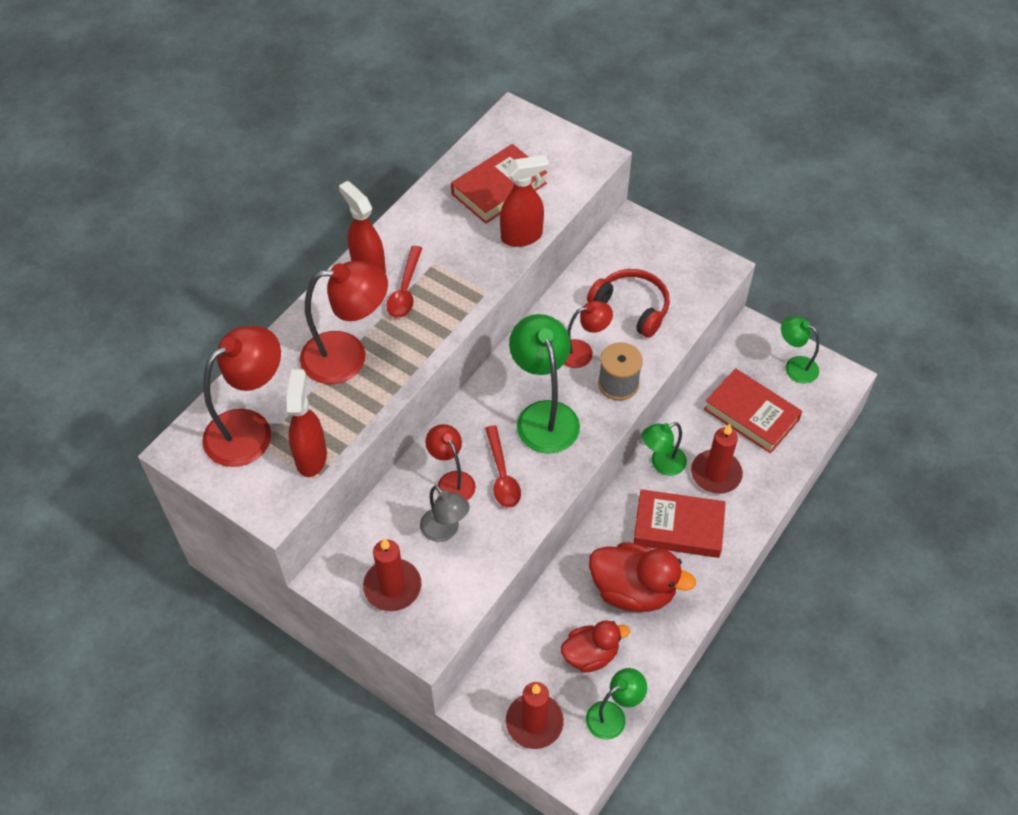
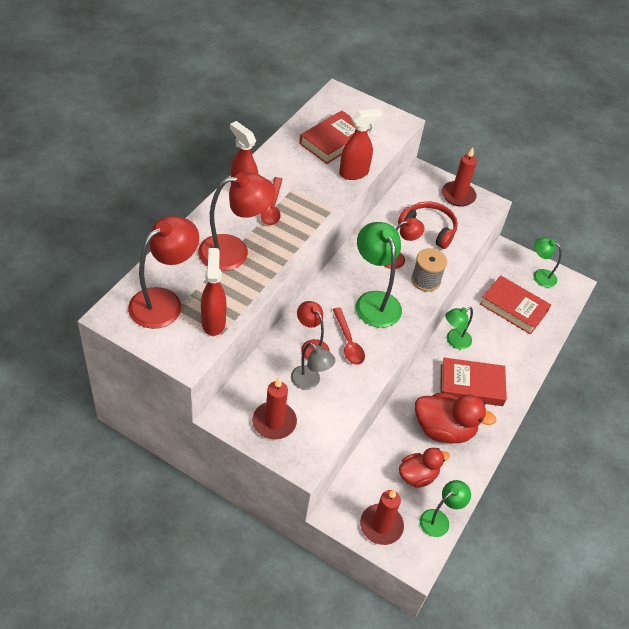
camera: 10 degrees left, 5 degrees down
red candle [691,424,743,494] -> red candle moved to [442,148,477,207]

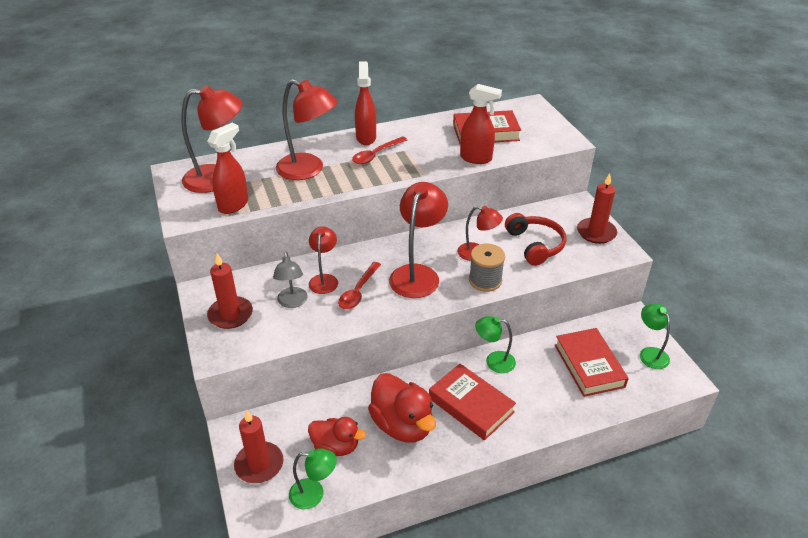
camera: 45 degrees right, 10 degrees down
green lamp [356,222,402,328] -> red lamp [389,182,448,298]

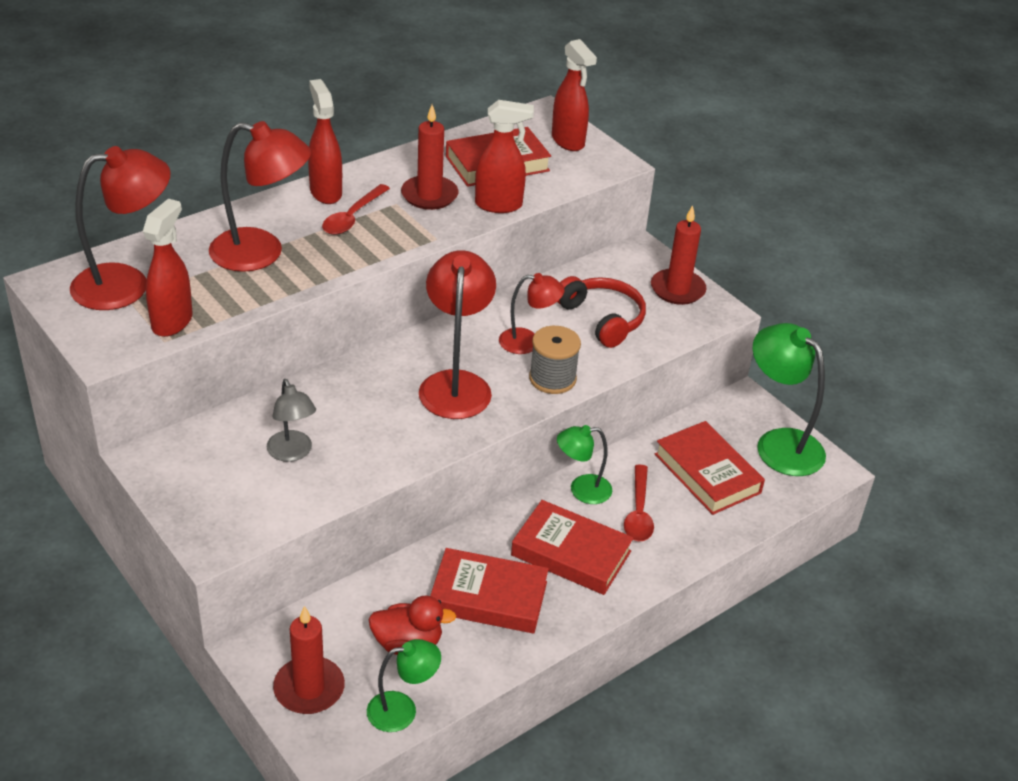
camera: 20 degrees left, 0 degrees up
red candle [207,253,253,329] -> red candle moved to [401,105,458,210]
red lamp [309,226,338,294] -> none
red spoon [338,262,381,310] -> red spoon moved to [624,464,654,541]
red duck [368,373,436,442] -> red book [430,548,549,633]
green lamp [640,304,670,369] -> green lamp [753,323,826,476], size x1.71
none -> red spray bottle [552,39,597,151]

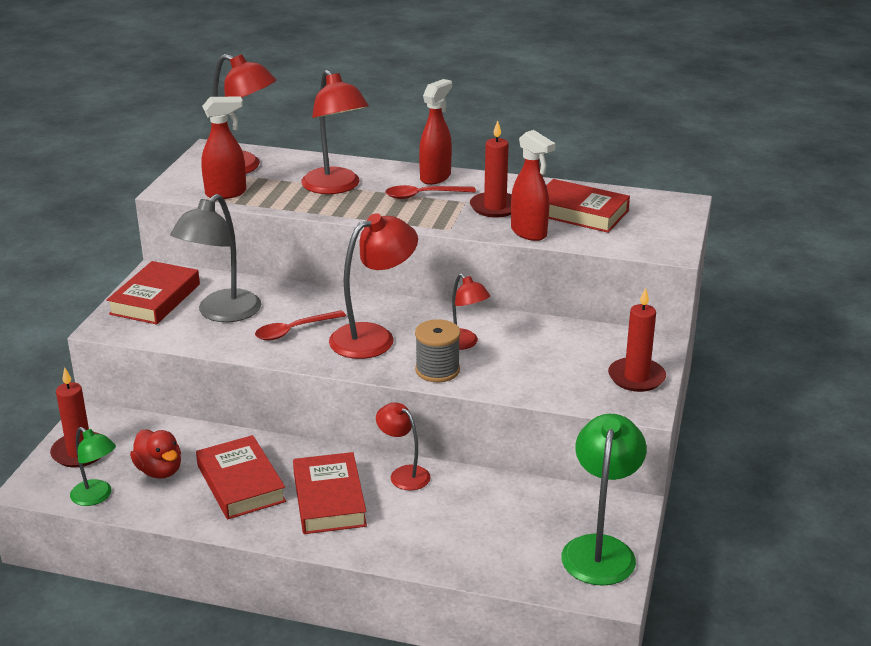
camera: 55 degrees right, 10 degrees down
grey lamp [267,379,316,462] -> grey lamp [170,194,261,322], size x1.71
red spray bottle [552,39,597,151] -> none
red headphones [557,276,646,348] -> none
green lamp [557,425,612,504] -> red lamp [376,402,430,491]
red spoon [624,464,654,541] -> red spoon moved to [255,310,346,340]
red book [655,421,765,515] -> red book moved to [107,261,200,325]

